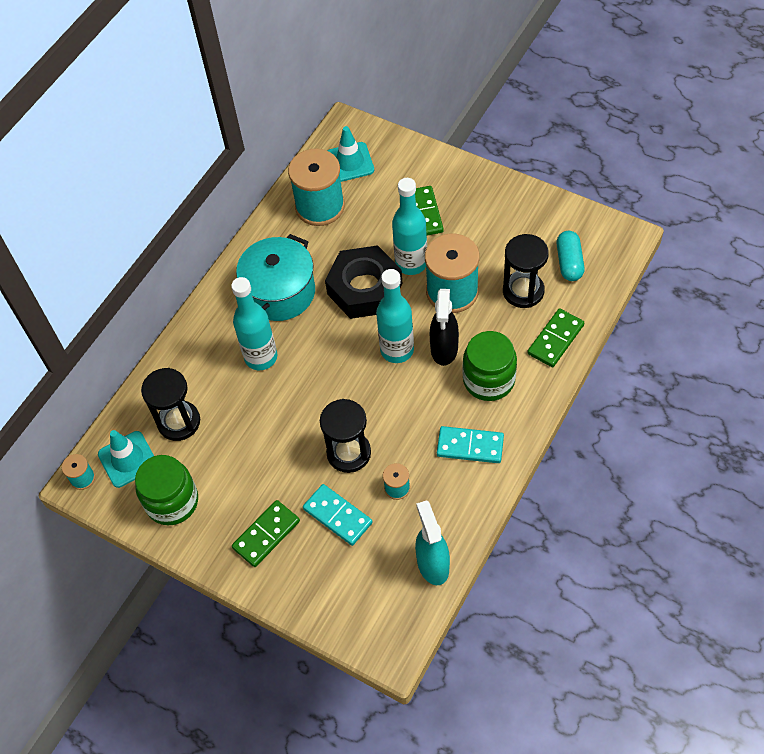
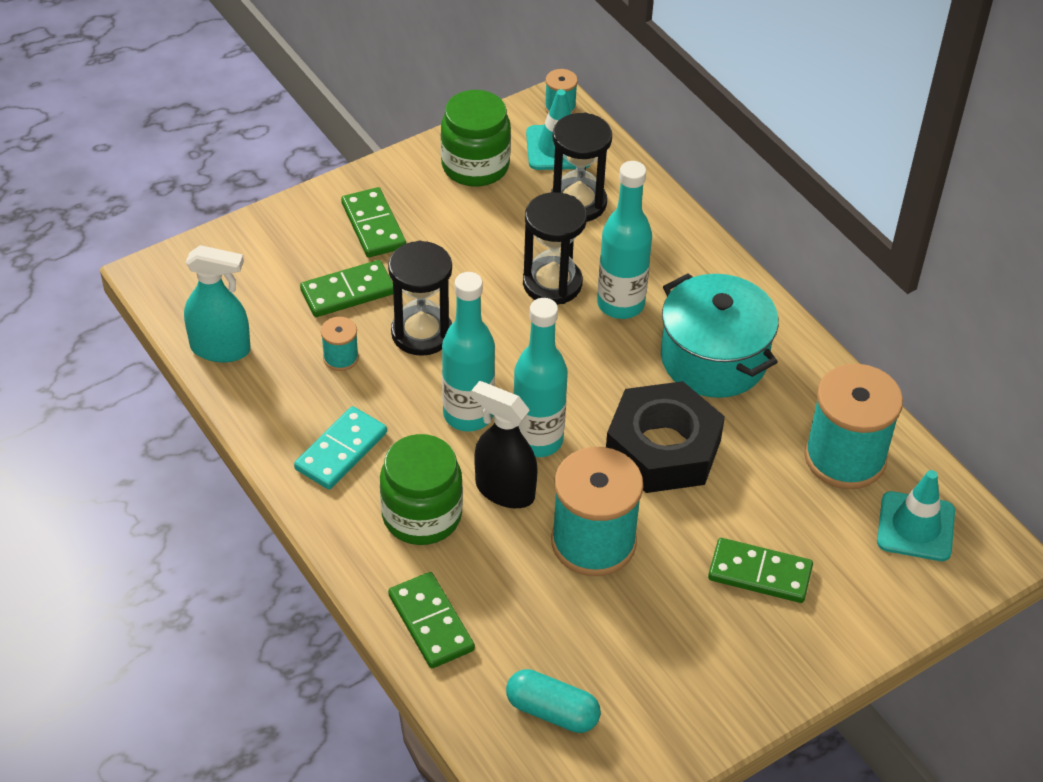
camera: 110 degrees right, 10 degrees down
turquoise domino [303,484,373,546] -> green domino [300,260,393,317]
turquoise bottle [392,178,427,275] -> turquoise bottle moved to [442,272,495,432]
black hourglass [503,234,549,308] -> black hourglass moved to [523,192,587,305]

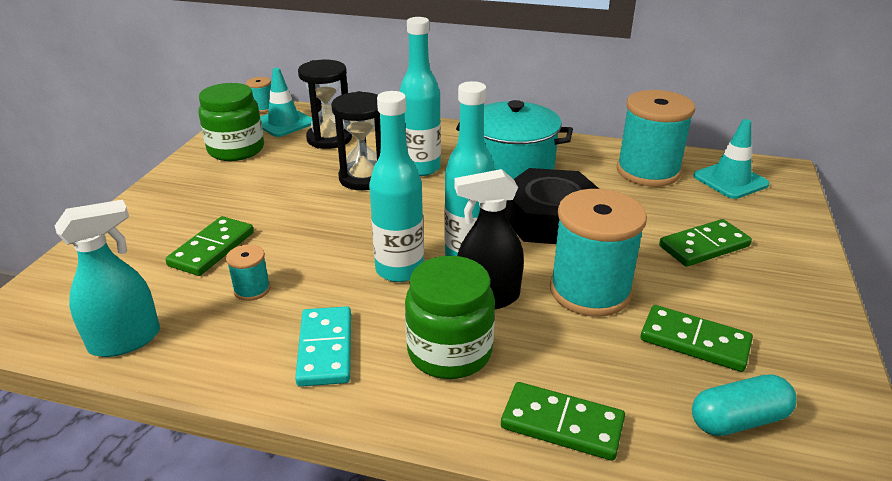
camera: 40 degrees left, 15 degrees down
green domino [341,187,406,257] -> green domino moved to [640,305,753,372]
black hourglass [388,241,452,356] -> none

